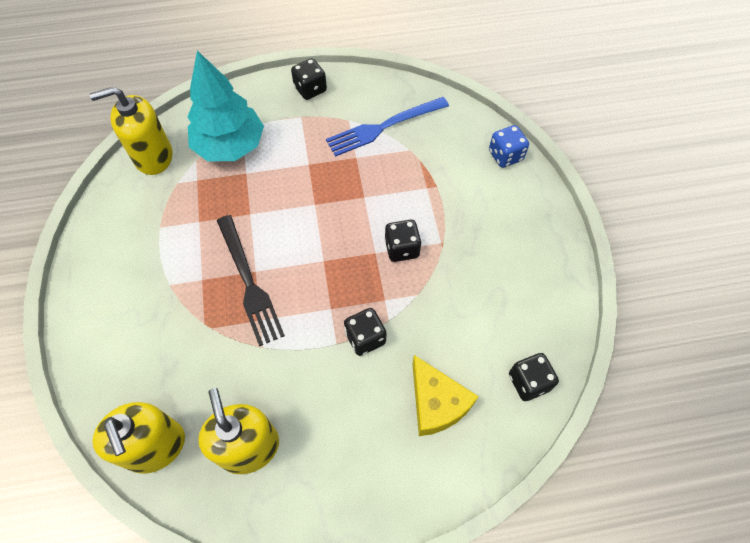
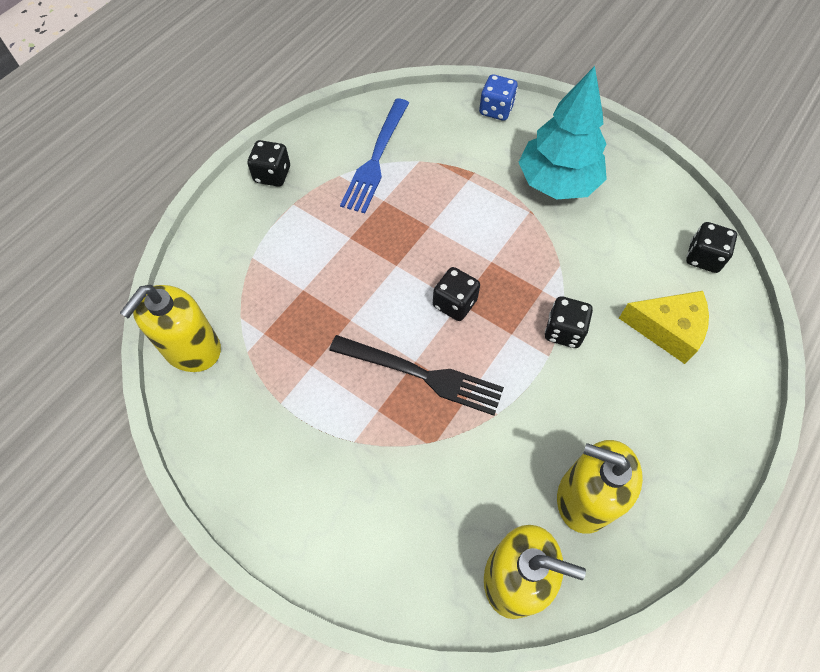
camera: 45 degrees left, 0 degrees up
turquoise tree [187,51,264,161] -> turquoise tree moved to [519,66,607,199]
black dice [385,220,422,262] -> black dice moved to [433,267,480,321]

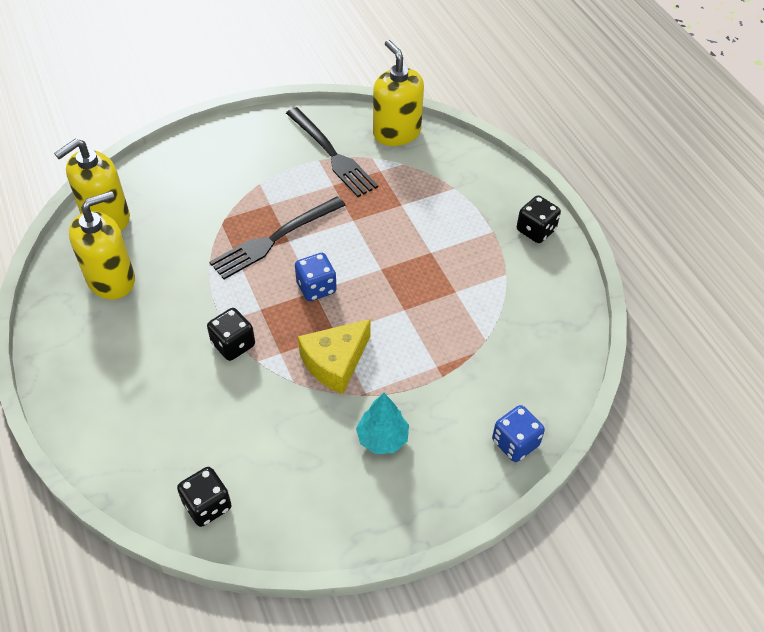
camera: 120 degrees right, 10 degrees down
blue fork [340,98,409,213] -> none
black dice [433,267,480,321] -> blue dice [295,253,337,301]
turquoise tree [519,66,607,199] -> turquoise tree [356,393,409,454], size x0.53
yellow cheese [619,291,709,364] -> yellow cheese moved to [298,319,371,394]
none -> black fork [286,107,378,197]

